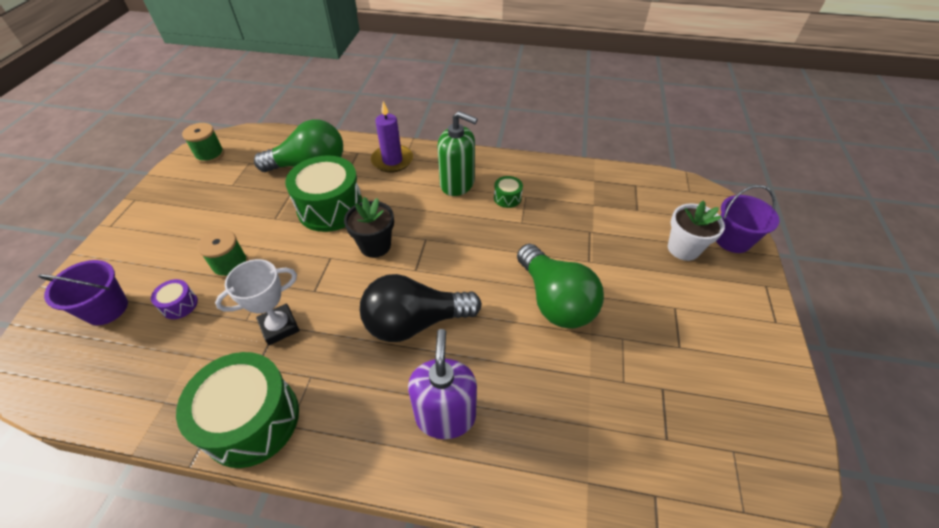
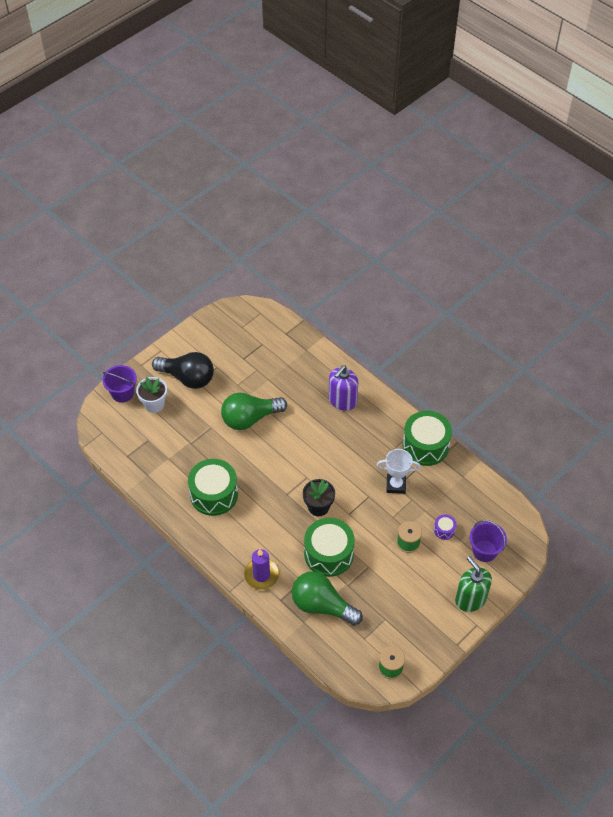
camera: 145 degrees left, 5 degrees up
black light bulb [360,274,482,342] -> black light bulb moved to [152,352,214,389]
green soap dispenser [438,111,478,196] -> green soap dispenser moved to [455,556,492,612]
green drum [494,176,523,208] -> green drum [188,459,238,516], size x2.29
green light bulb [517,244,604,328] -> green light bulb turned 120 degrees counterclockwise [221,393,287,430]

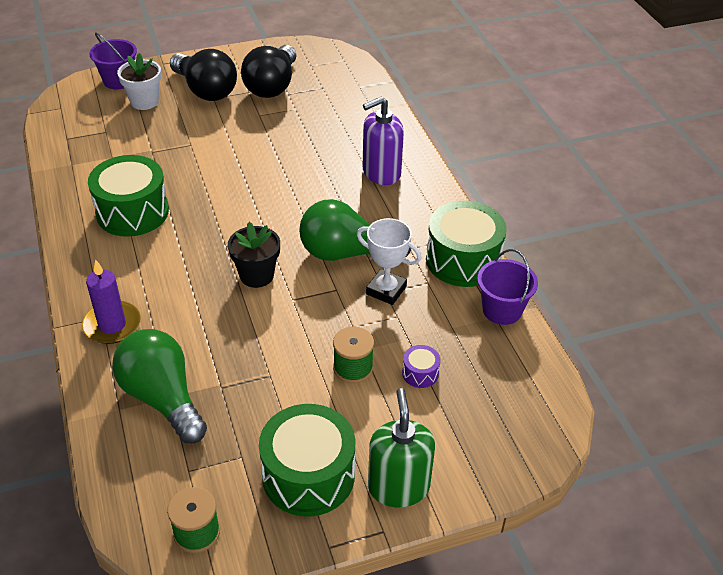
camera: 25 degrees right, 10 degrees down
green light bulb [221,393,287,430] -> green light bulb moved to [299,199,411,261]
green drum [304,518,355,577] -> green drum moved to [259,404,355,517]
purple bucket [470,520,507,562] -> purple bucket moved to [477,249,538,325]
none -> black light bulb [241,45,296,98]

